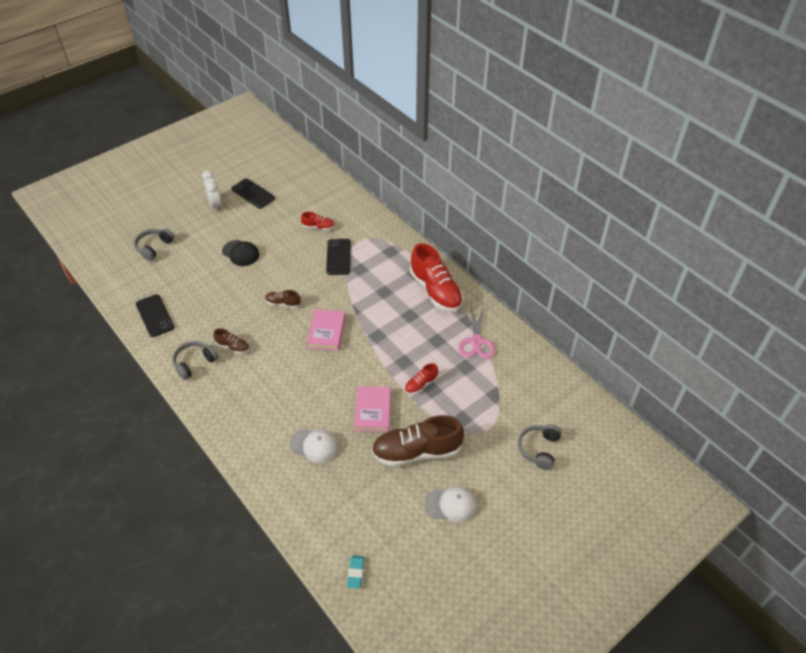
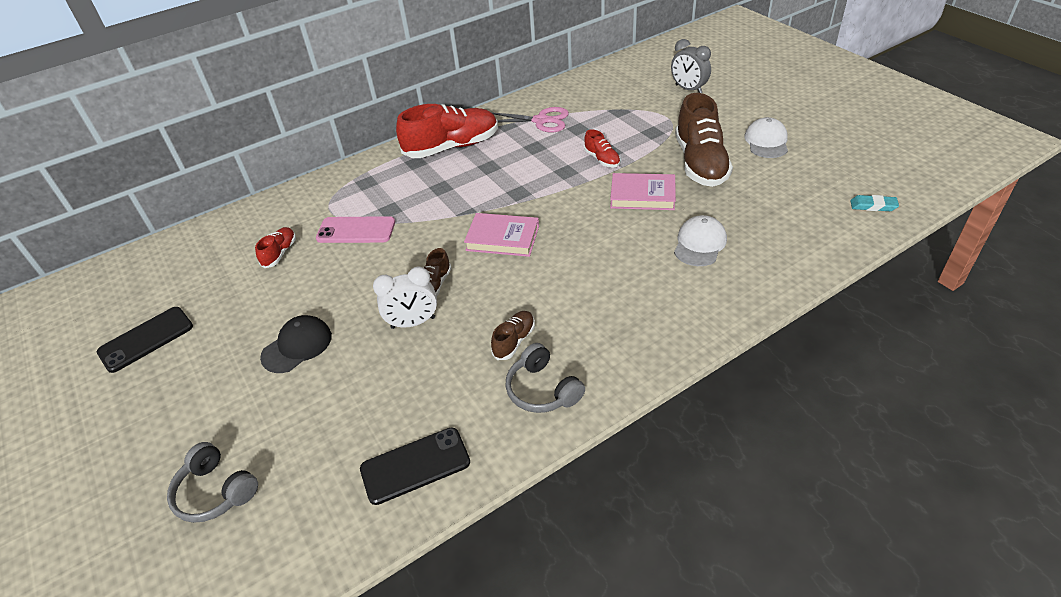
camera: 80 degrees left, 5 degrees down
white clock [202,170,222,212] -> white clock moved to [373,266,437,329]
black phone [326,239,351,275] -> pink phone [316,216,395,243]
grey headphones [518,424,562,470] -> grey clock [671,39,711,93]

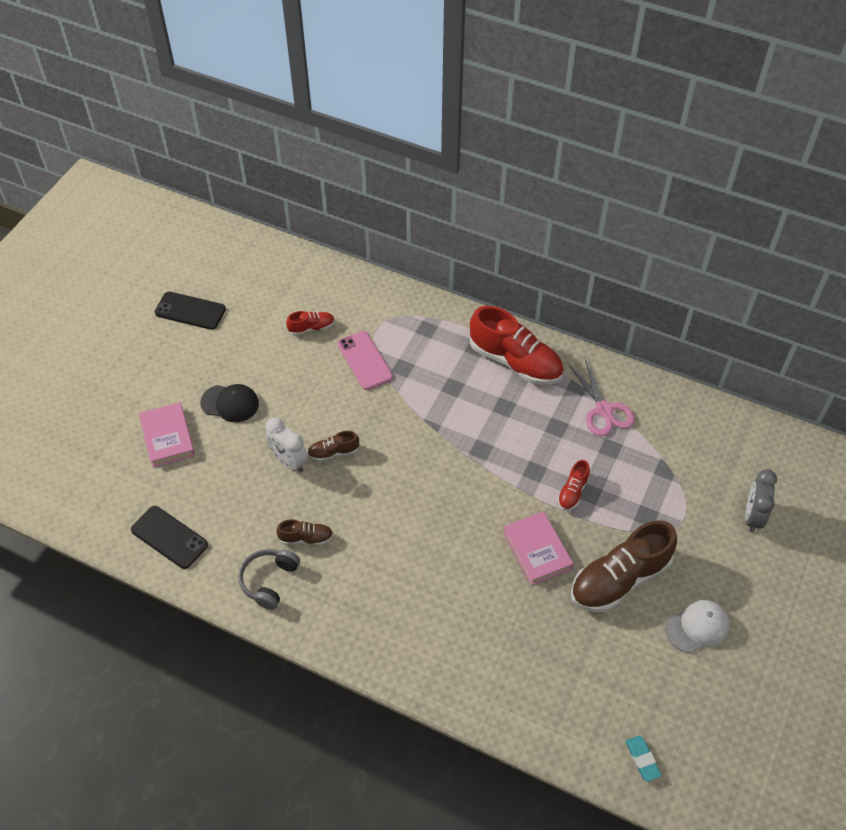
camera: 55 degrees right, 10 degrees up
grey headphones [167,442,258,523] -> none
pink book [464,213,539,257] -> pink book moved to [139,402,195,467]
white cap [674,215,727,266] -> none

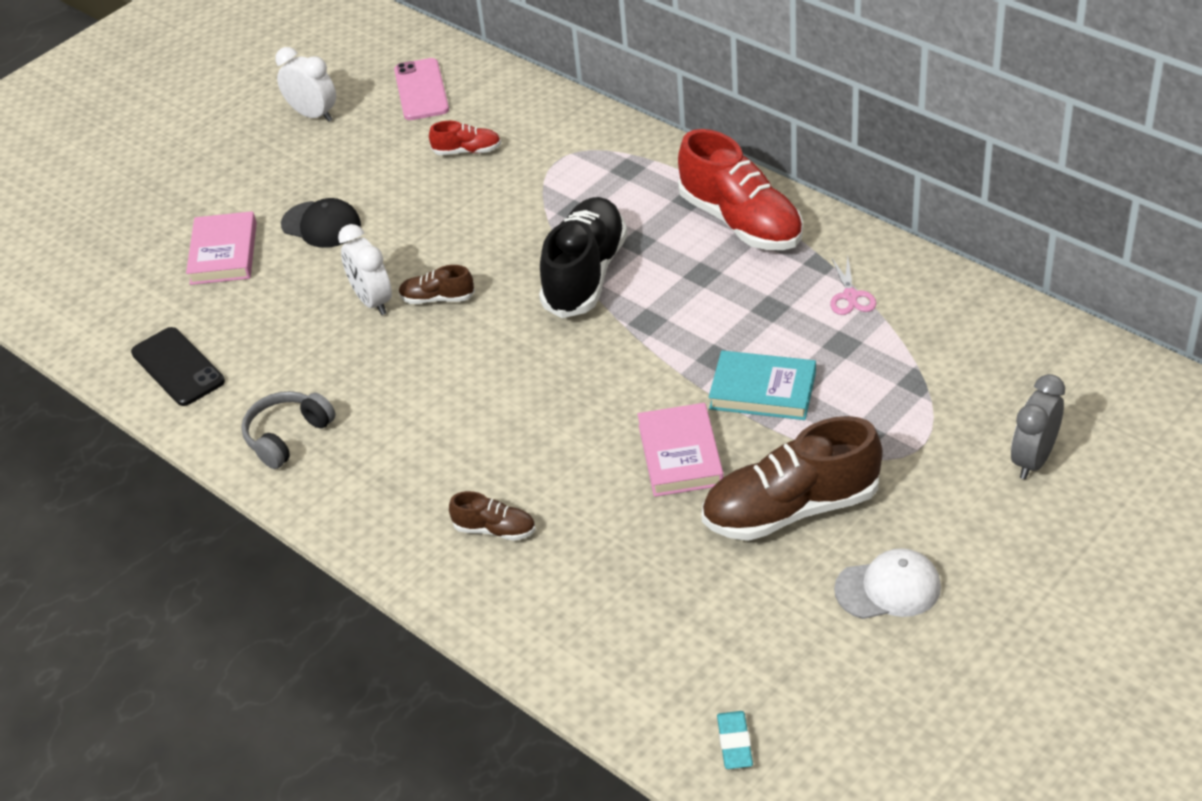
camera: 20 degrees right, 10 degrees down
black phone [155,292,226,330] -> white clock [275,47,336,122]
brown shoe [276,519,333,545] -> brown shoe moved to [449,491,536,541]
pink phone [338,331,393,390] -> pink phone moved to [394,58,449,120]
red shoe [558,460,590,511] -> turquoise book [709,351,816,420]
pink scissors [569,359,635,436] -> pink scissors [830,257,876,315], size x0.60
none -> black shoe [539,197,627,318]

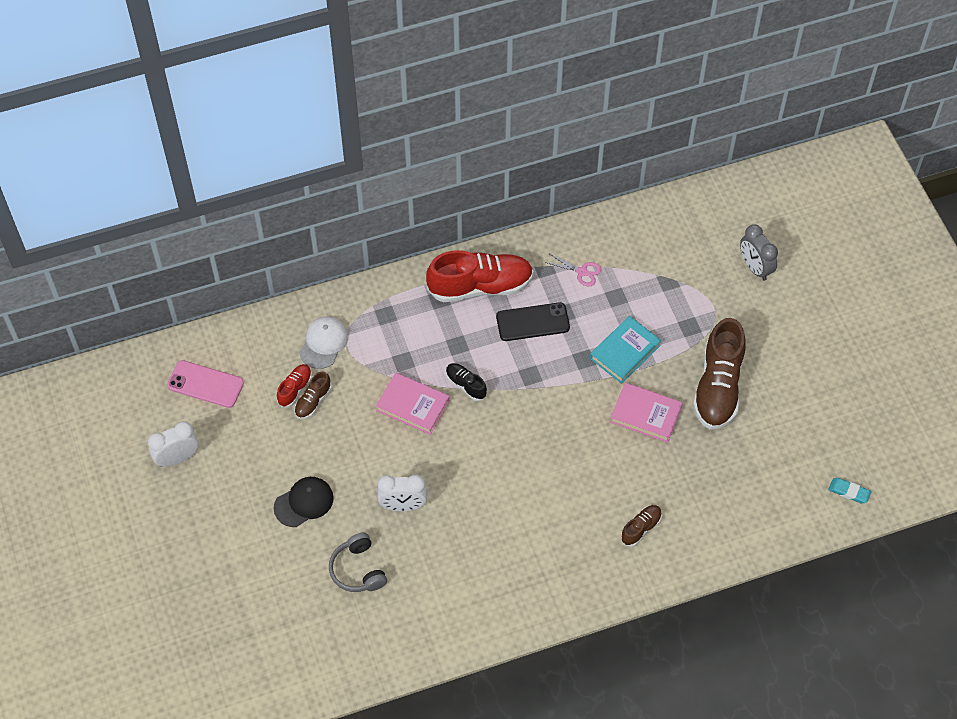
camera: 65 degrees left, 15 degrees up
black phone [131,327,225,406] -> black phone moved to [496,302,570,341]
pink book [186,211,257,285] -> pink book moved to [376,373,450,435]
grey headphones [241,391,336,469] -> grey headphones moved to [329,533,387,592]
brown shoe [398,265,475,304] -> brown shoe moved to [294,371,332,419]
black shoe [539,197,627,318] -> black shoe [446,363,487,401], size x0.47
white cap [834,548,941,619] -> white cap moved to [300,316,348,369]

